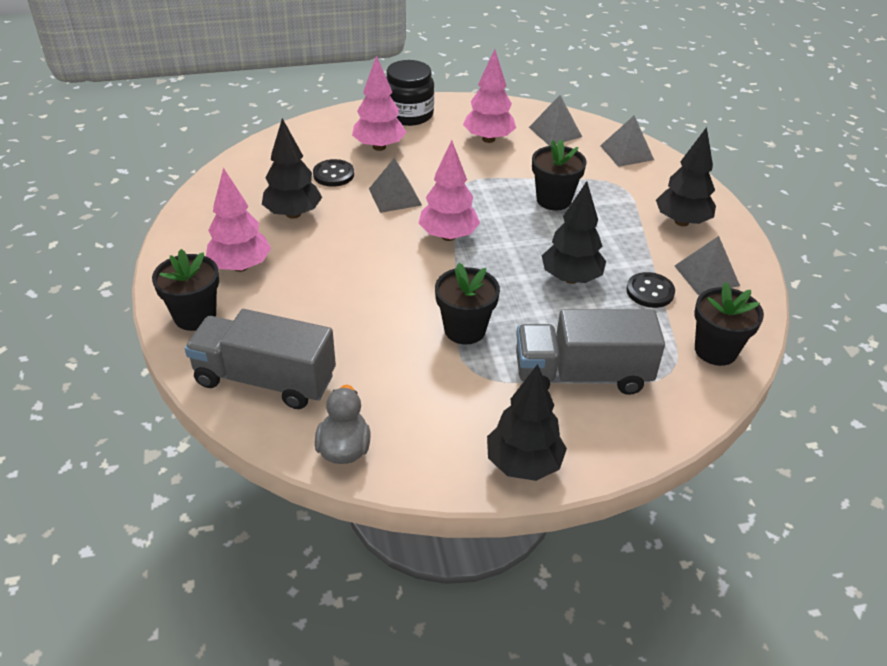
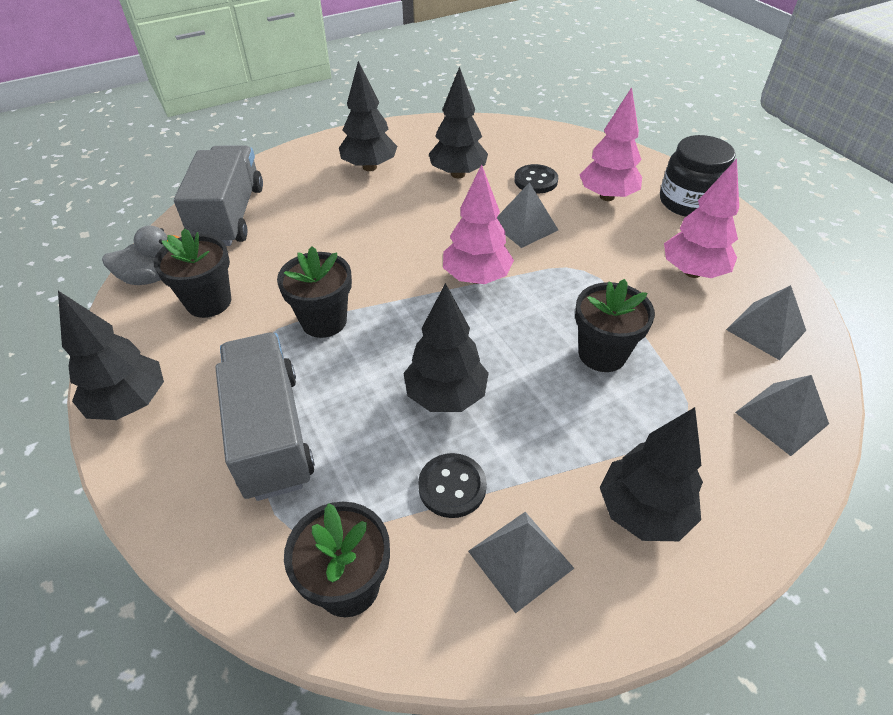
camera: 75 degrees right, 5 degrees up
black flower pot [152,249,219,331] -> black flower pot moved to [154,228,231,318]
pink tree [206,168,271,272] -> black tree [339,61,397,171]

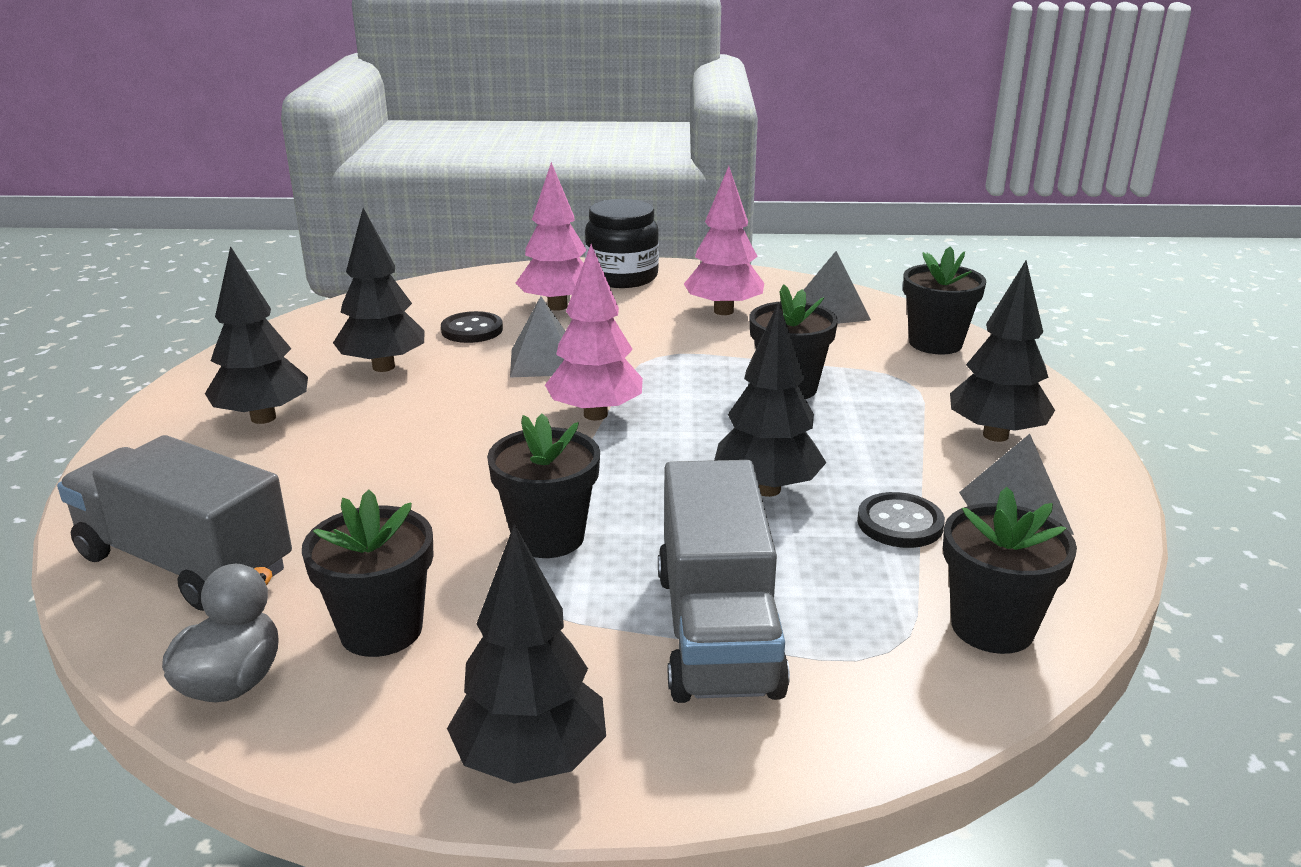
camera: 60 degrees left, 20 degrees down
grey truck [216,333,315,501] -> grey truck turned 105 degrees counterclockwise [658,460,790,703]
grey pyramid [735,375,829,456] -> black flower pot [903,246,986,354]

